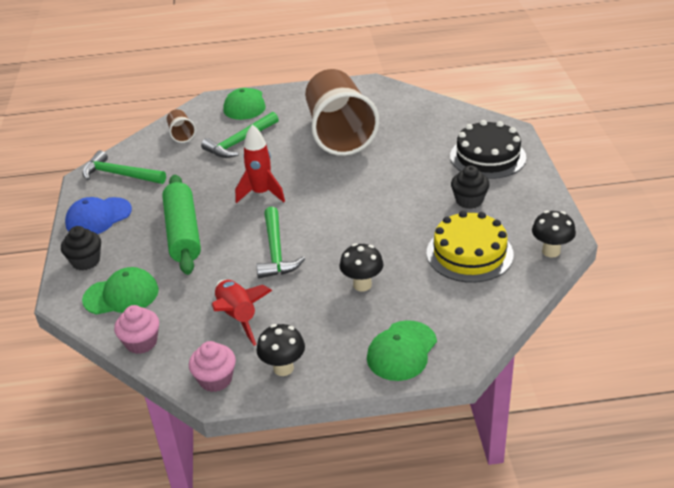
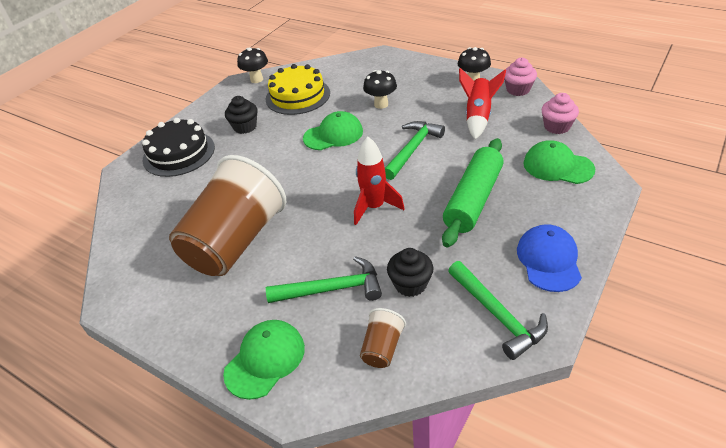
camera: 140 degrees left, 5 degrees up
black cupcake [61,226,101,270] -> black cupcake moved to [387,248,433,297]
blue cap [65,197,132,234] -> blue cap turned 90 degrees counterclockwise [517,224,582,292]
green cap [367,320,437,381] -> green cap moved to [303,111,363,150]

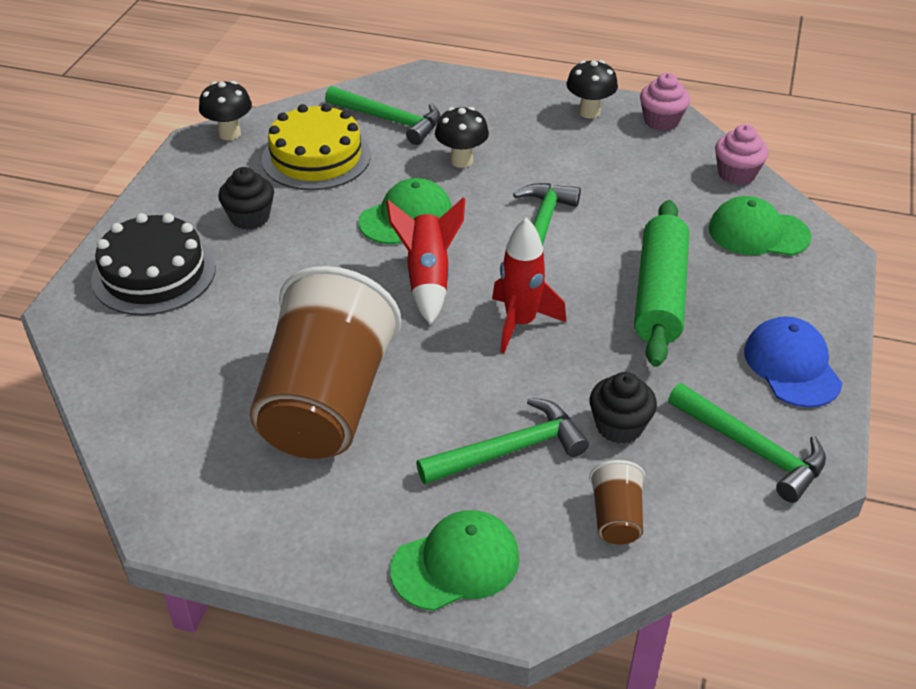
camera: 20 degrees left, 0 degrees up
green cap [223,320,305,400] -> green cap turned 45 degrees clockwise [390,510,520,611]
red rocket [459,68,506,140] -> red rocket moved to [386,197,465,325]
none -> green hammer [325,86,440,145]

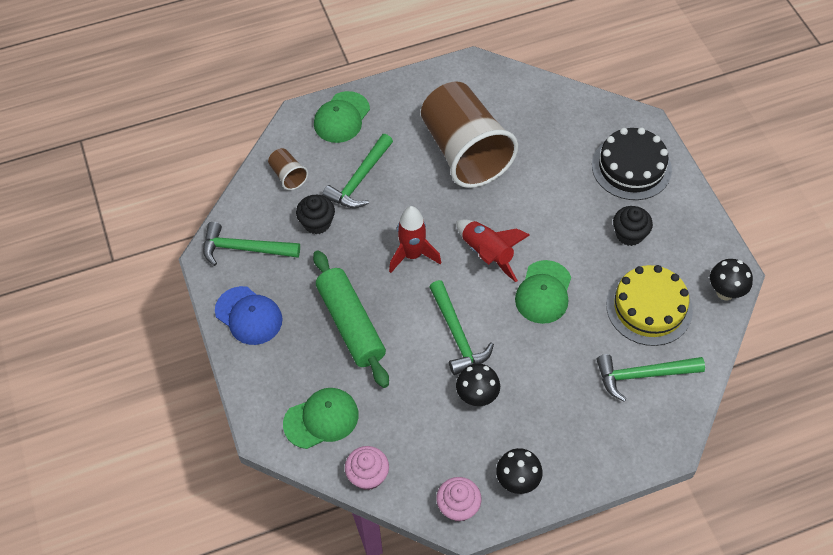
camera: 145 degrees right, 15 degrees up
black mushroom [435,107,489,168] -> black mushroom moved to [456,364,500,406]

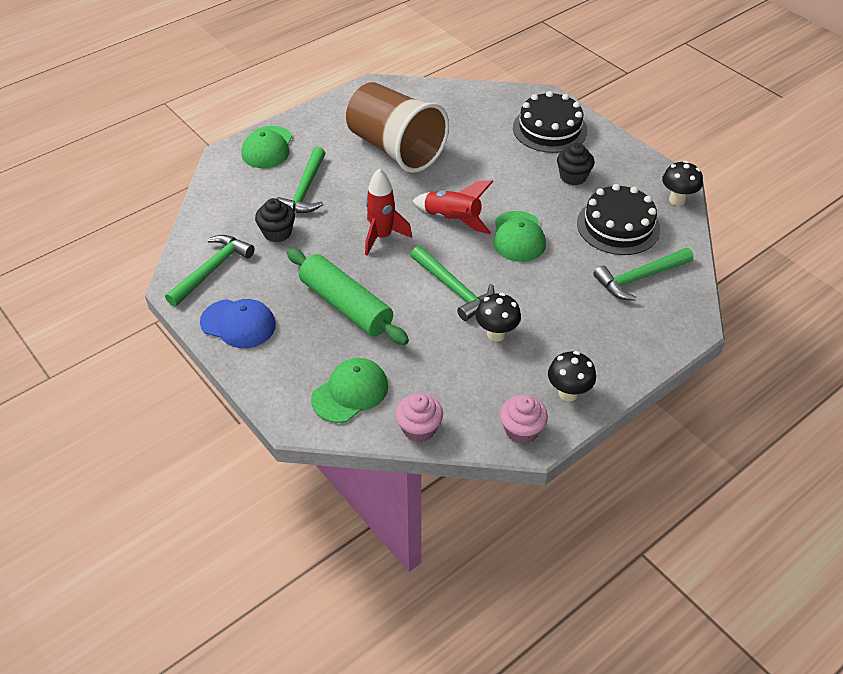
camera: 20 degrees left, 10 degrees down
green hammer [203,222,300,266] -> green hammer turned 135 degrees clockwise [165,235,255,307]
brown cup [268,148,308,190] -> none
yellow cake [606,265,693,346] -> black cake [577,184,660,255]

